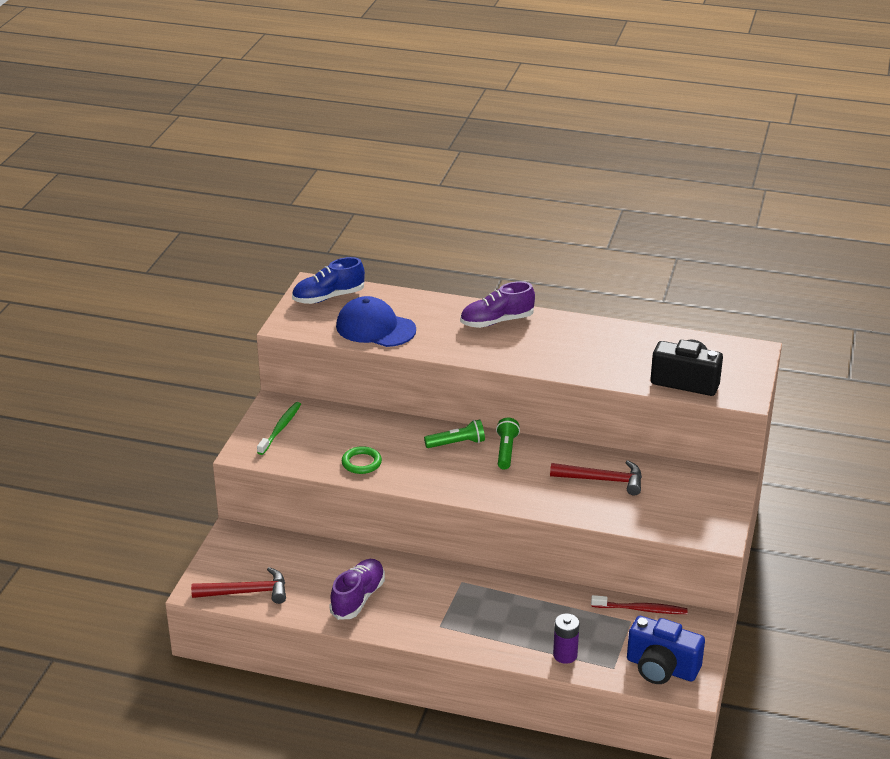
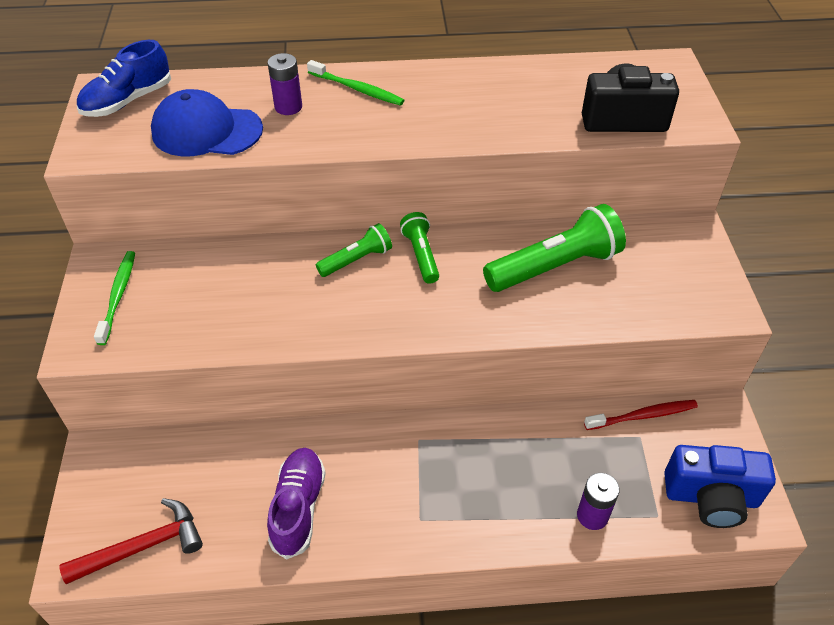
camera: 20 degrees left, 15 degrees up
green ring [342,446,382,474] -> none
purple shoe [460,281,535,328] -> green toothbrush [307,60,404,106]
red hammer [550,460,642,496] -> green flashlight [483,204,626,292]
none -> purple battery [268,53,302,115]

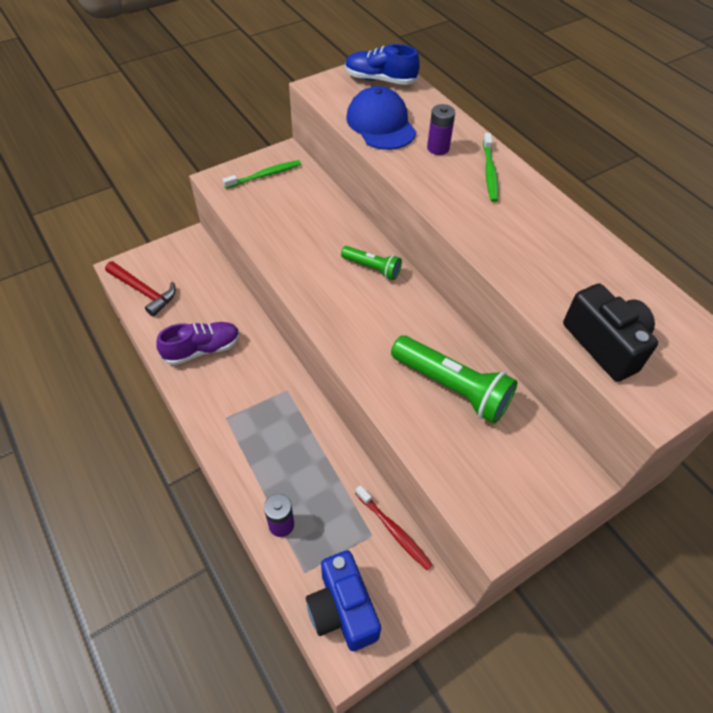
camera: 60 degrees right, 5 degrees up
green flashlight [400,212,439,284] -> none

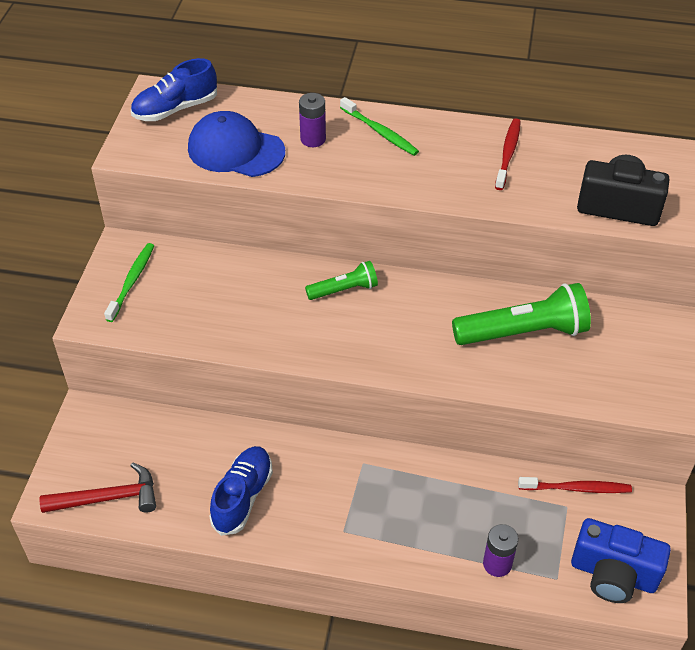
camera: 45 degrees left, 5 degrees down
purple shoe [156,322,240,365] -> blue shoe [209,446,273,536]
none -> red toothbrush [495,118,521,190]

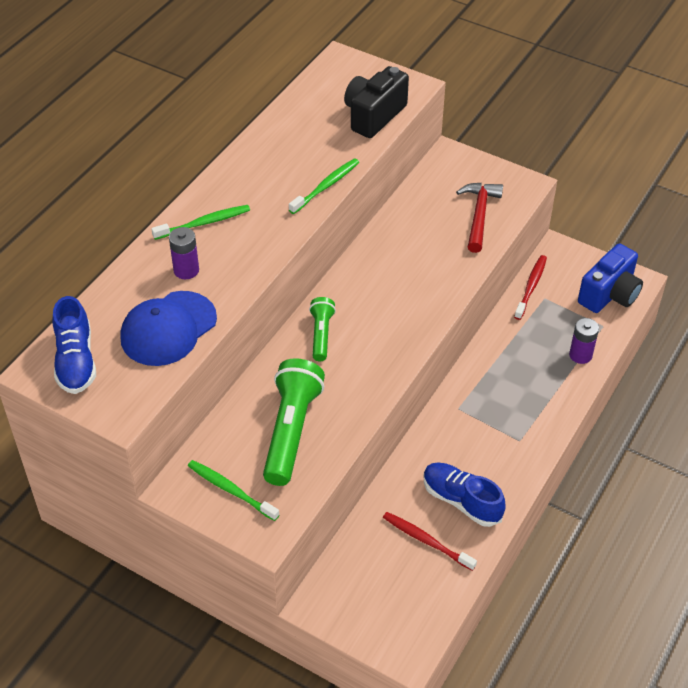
camera: 70 degrees left, 0 degrees up
red hammer [40,462,156,513] -> red hammer moved to [456,183,503,253]
green flashlight [452,283,591,345] -> green flashlight moved to [263,358,325,486]
red toothbrush [495,118,521,190] -> red toothbrush moved to [383,512,477,571]
none -> green toothbrush [289,158,359,214]

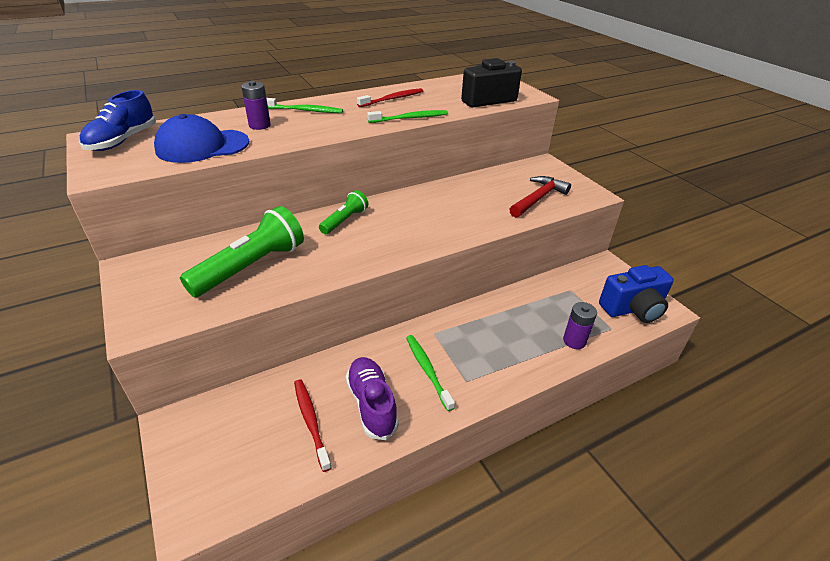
camera: 30 degrees right, 10 degrees down
green toothbrush [188,460,279,521] -> green toothbrush moved to [406,335,455,411]
blue shoe [424,463,506,527] -> purple shoe [346,357,399,440]
red toothbrush [514,255,547,320] -> red toothbrush moved to [357,88,423,107]

